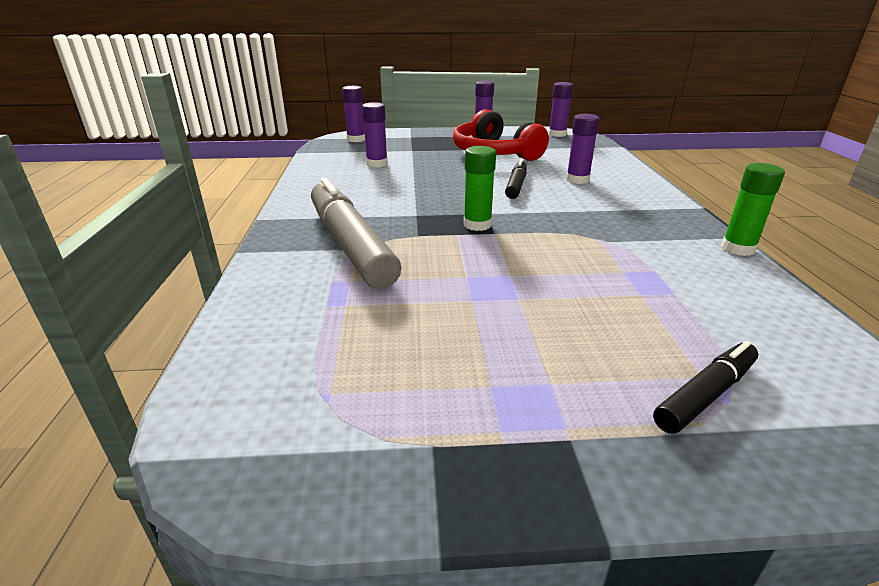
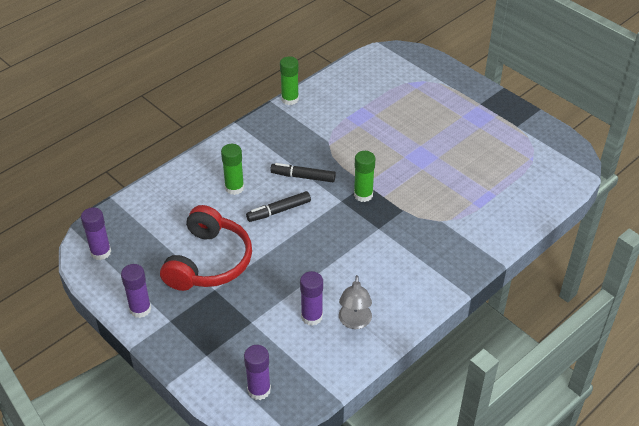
camera: 130 degrees left, 15 degrees up
grey marker [311,178,401,289] -> none
purple glue stick [566,114,600,184] -> green glue stick [221,144,244,195]
black marker [653,341,758,434] -> black marker moved to [270,163,336,182]
none -> grey lamp [339,275,372,329]

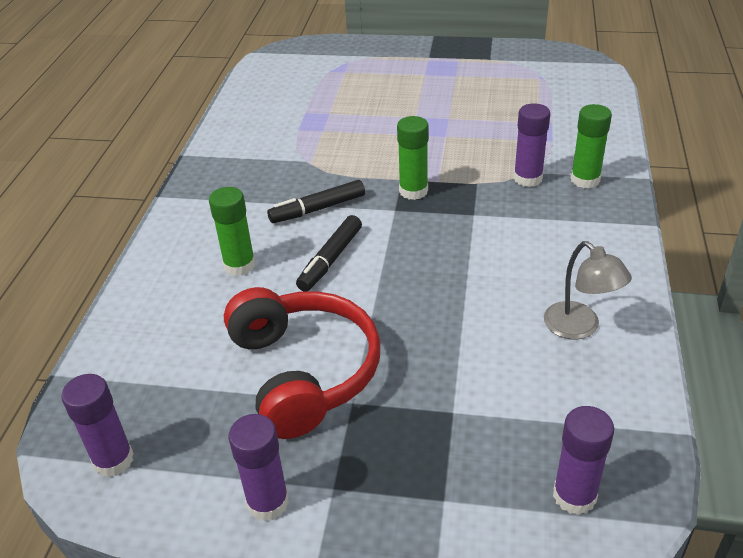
camera: 35 degrees left, 5 degrees down
green glue stick [280,56,299,105] -> green glue stick moved to [571,104,612,189]
purple glue stick [300,271,323,326] -> purple glue stick moved to [514,103,550,187]

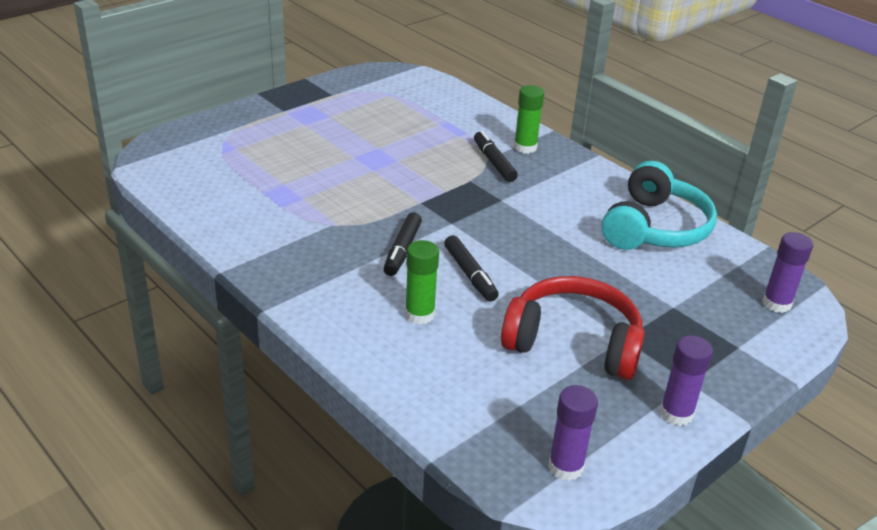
camera: 55 degrees left, 5 degrees down
green glue stick [397,116,429,200] -> none
purple glue stick [514,103,550,187] -> black marker [474,131,518,182]
grey lamp [544,241,632,340] -> turquoise headphones [601,161,717,250]

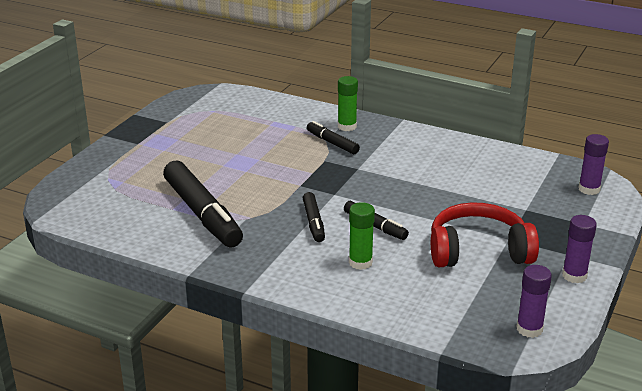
camera: 20 degrees left, 5 degrees down
turquoise headphones [601,161,717,250] -> none
none -> black marker [163,161,243,248]

